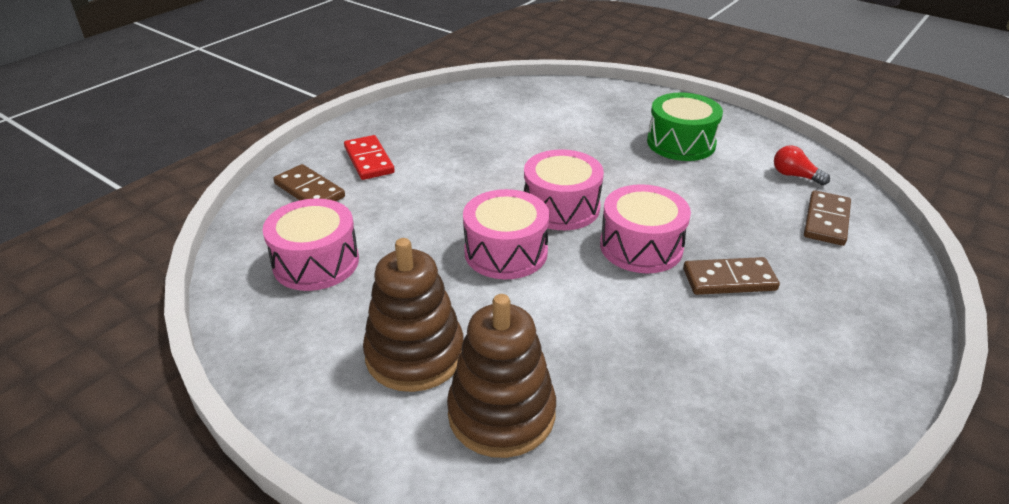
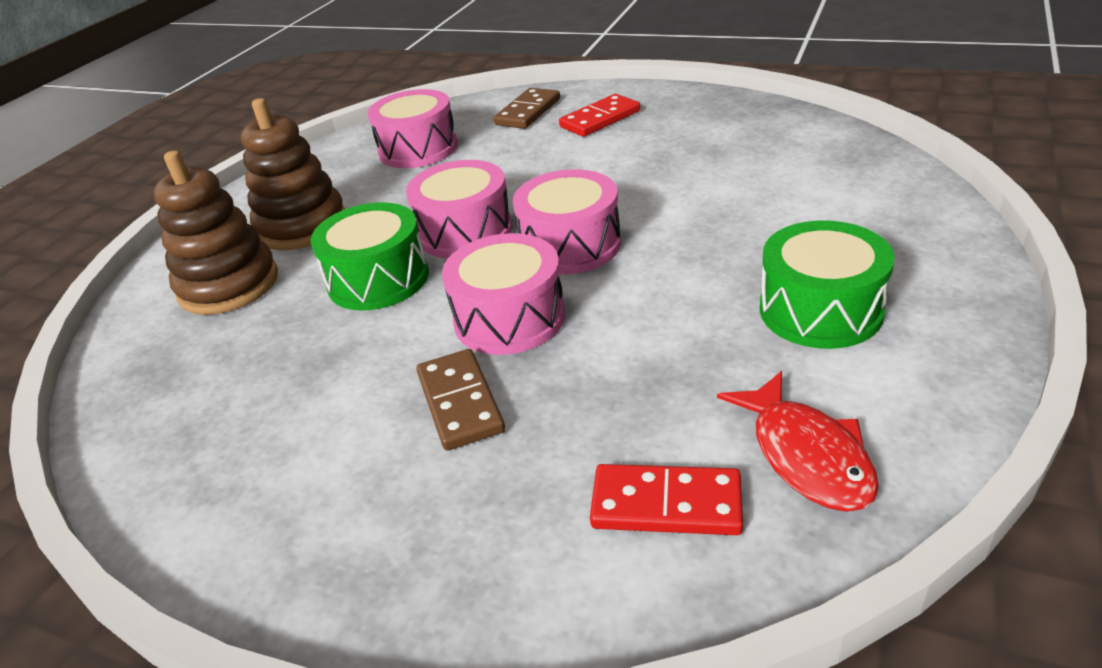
camera: 80 degrees right, 0 degrees up
red light bulb [774,145,830,185] -> red fish [717,371,879,512]
brown domino [804,190,851,246] -> red domino [590,464,743,535]
none -> green drum [311,202,429,311]

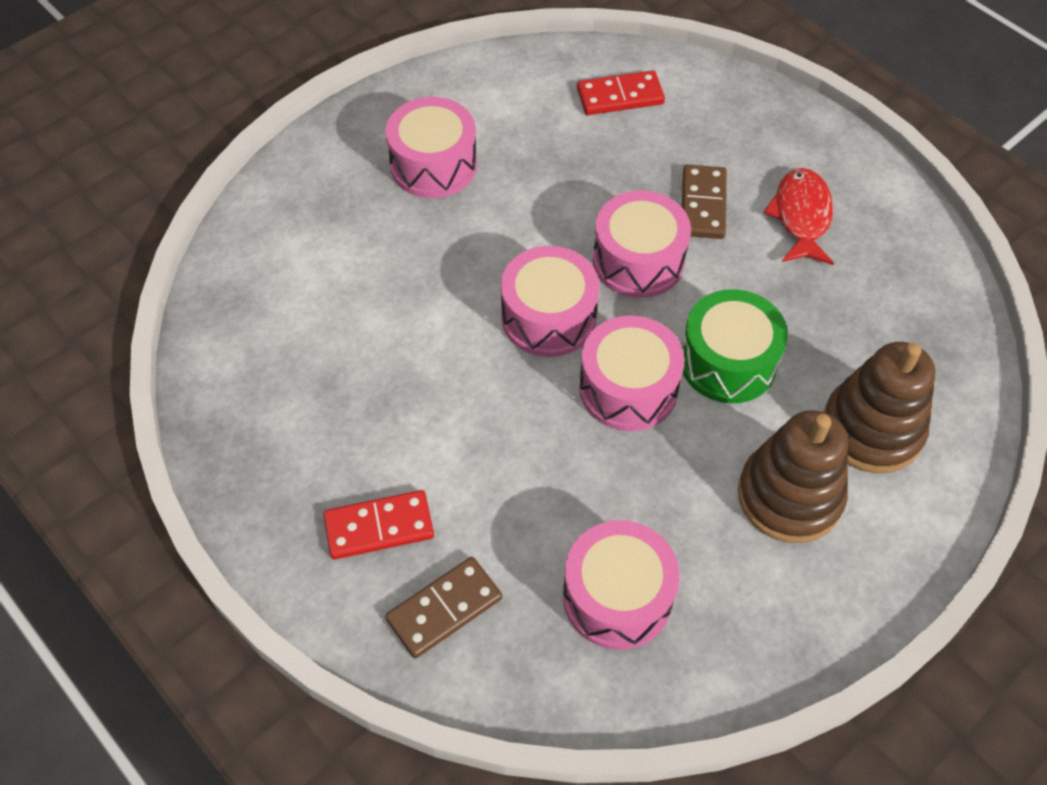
camera: 160 degrees left, 20 degrees up
red domino [590,464,743,535] -> red domino turned 45 degrees counterclockwise [577,70,665,115]
red fish [717,371,879,512] -> red fish moved to [764,168,834,265]
green drum [760,221,895,349] -> pink drum [385,97,477,198]

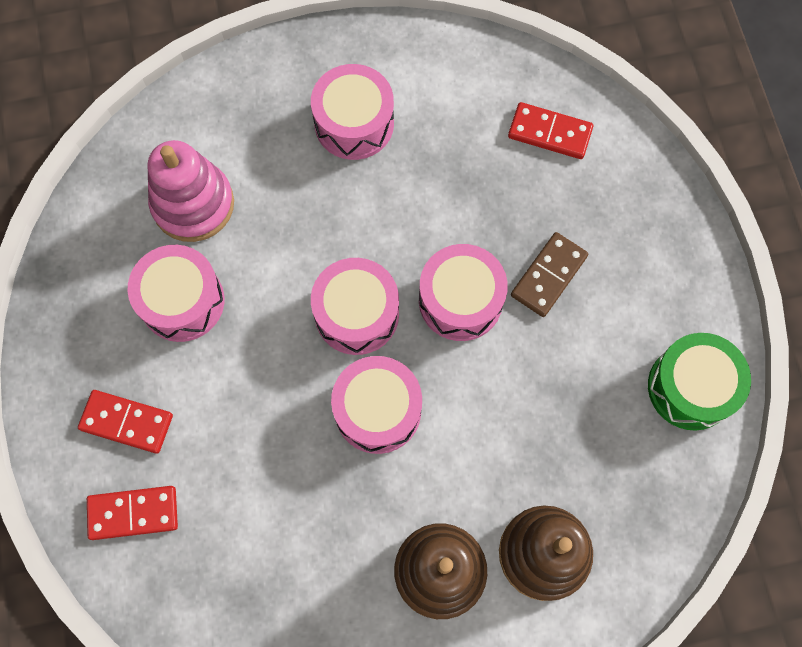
camera: 30 degrees right, 15 degrees up
brown domino [385,557,502,659] -> red domino [87,486,178,540]
pink drum [563,520,680,650] -> pink drum moved to [127,245,224,342]
green drum [682,289,788,403] -> green drum moved to [648,333,751,431]
red fish [764,168,834,265] -> none
none -> pink stacking toy [148,140,234,242]

